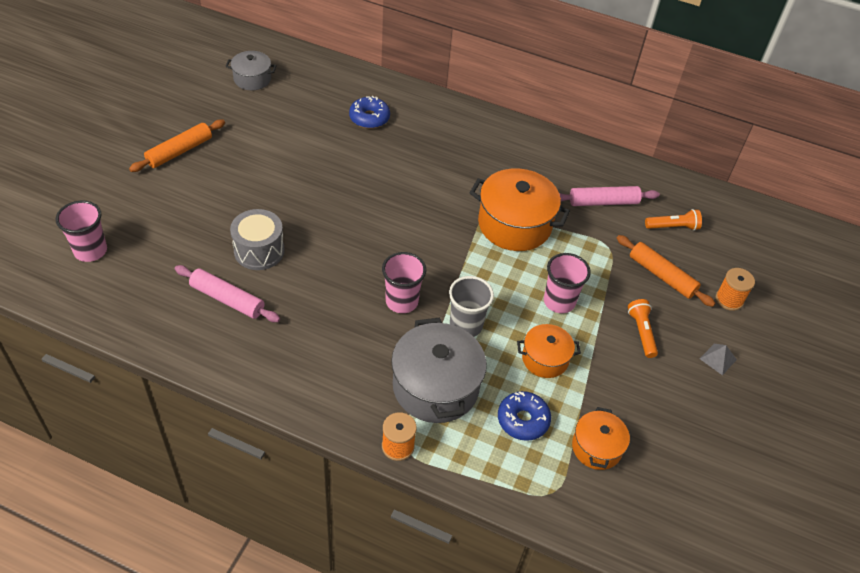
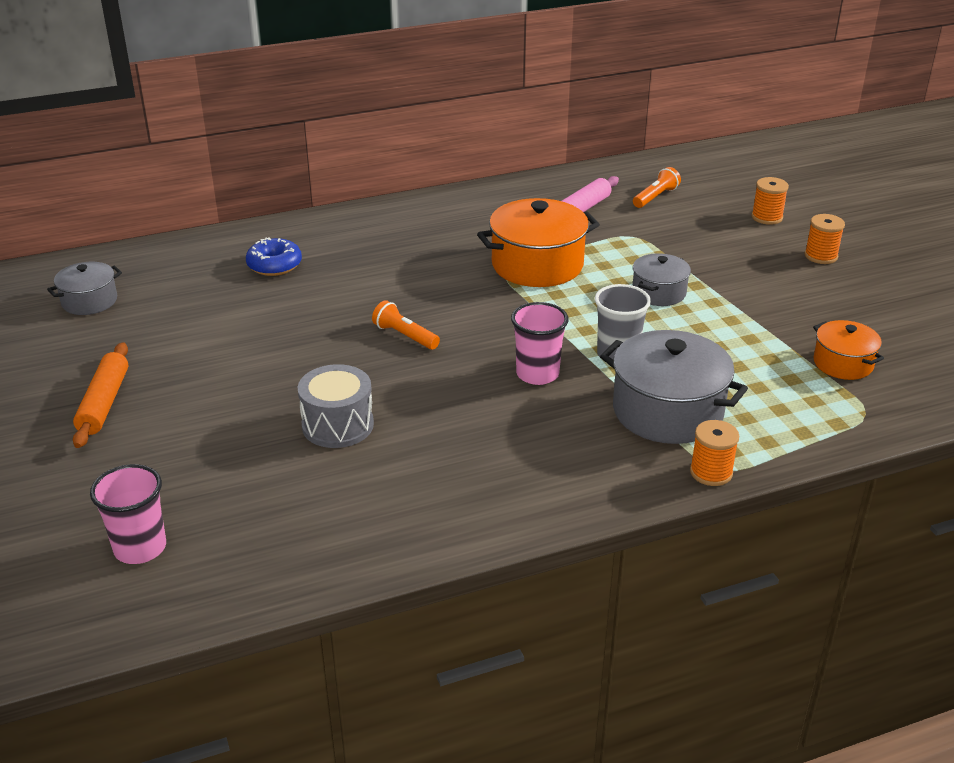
camera: 40 degrees left, 15 degrees down
pink rolling pin [175,265,280,322] -> none
blue donut [498,391,551,441] -> none
orange pot [517,324,581,378] -> none
pink cup [544,253,591,313] -> grey pot [632,253,691,306]
orange rolling pin [617,235,715,307] -> none
orange flashlight [628,299,658,358] -> orange flashlight moved to [372,300,440,350]
grey pyramid [700,344,737,375] -> orange spool [805,214,845,264]

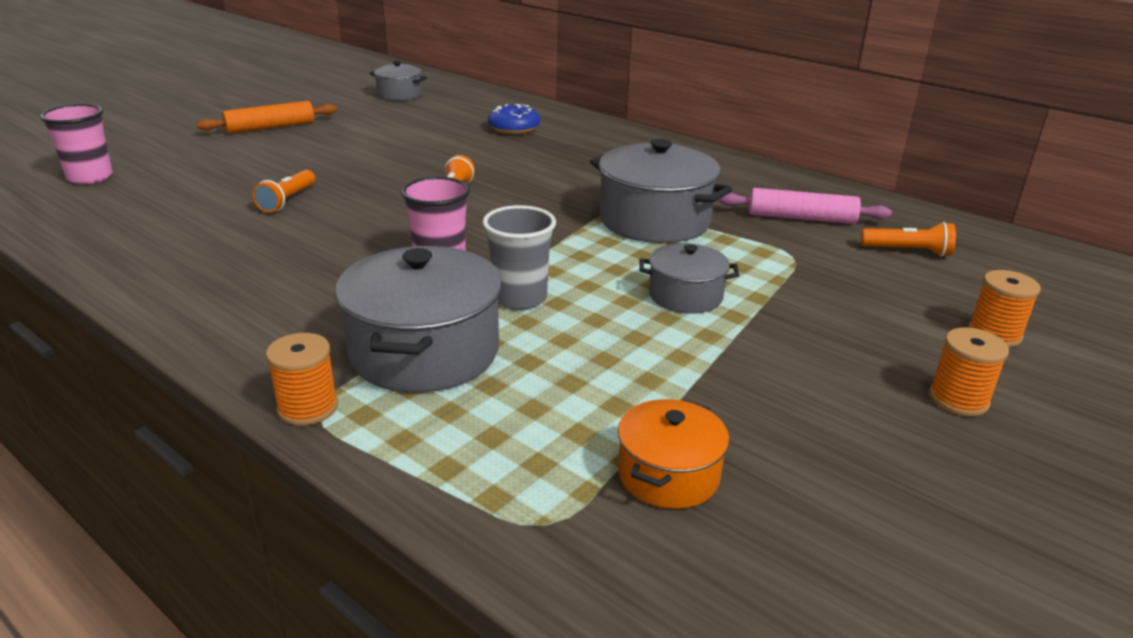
camera: 60 degrees right, 5 degrees down
grey drum [298,364,374,448] -> orange flashlight [252,170,315,213]
orange pot [477,198,600,287] -> grey pot [590,139,732,243]

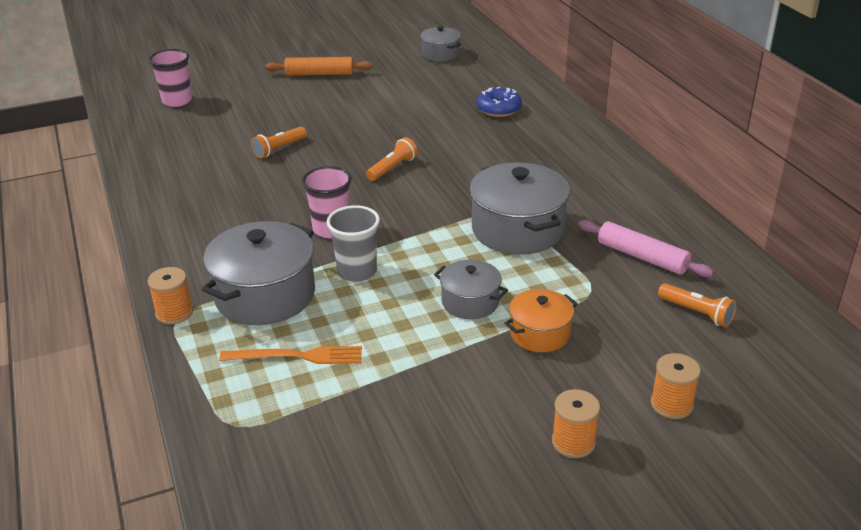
camera: 30 degrees right, 5 degrees up
orange pot [618,399,729,509] -> orange pot moved to [504,289,578,352]
none -> orange fork [219,346,362,364]

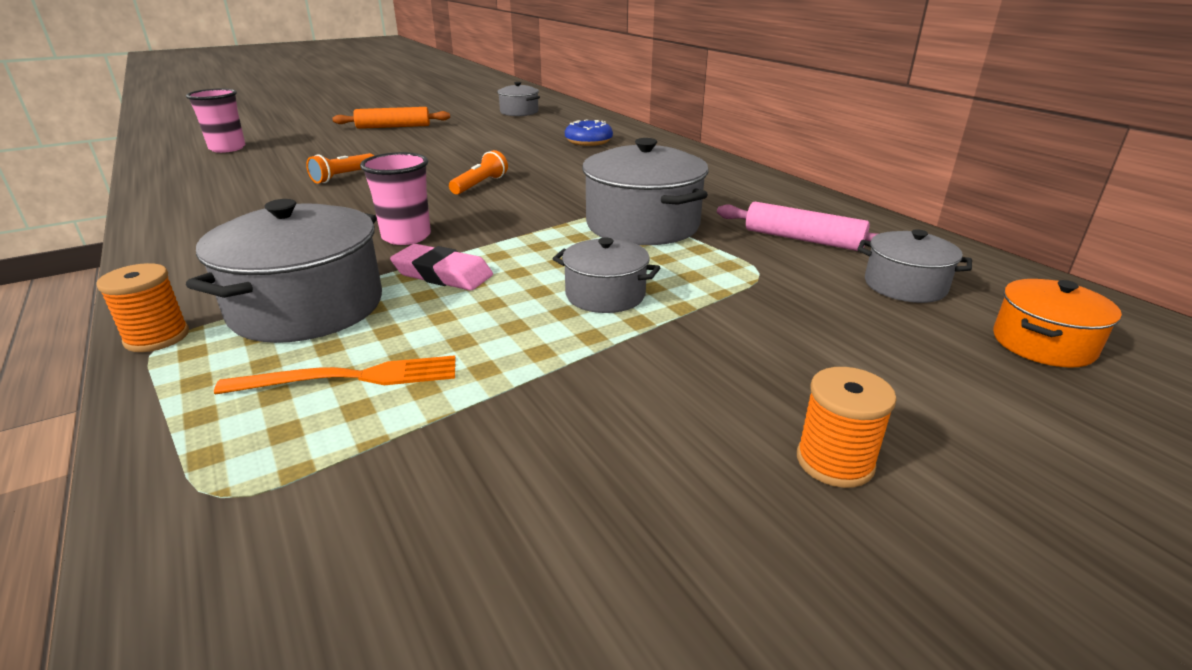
camera: 10 degrees left, 5 degrees down
grey cup [327,205,380,282] -> pink eraser [390,244,493,290]
orange pot [504,289,578,352] -> orange pot moved to [993,279,1122,368]
orange spool [651,353,701,419] -> none
orange flashlight [658,283,737,327] -> grey pot [858,229,972,303]

